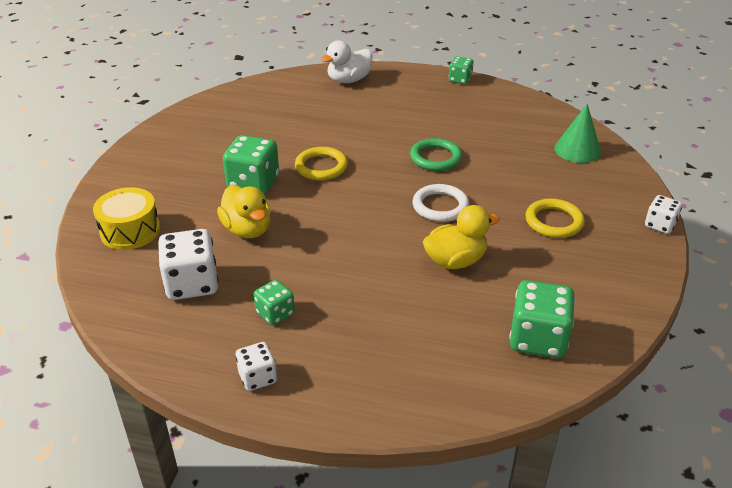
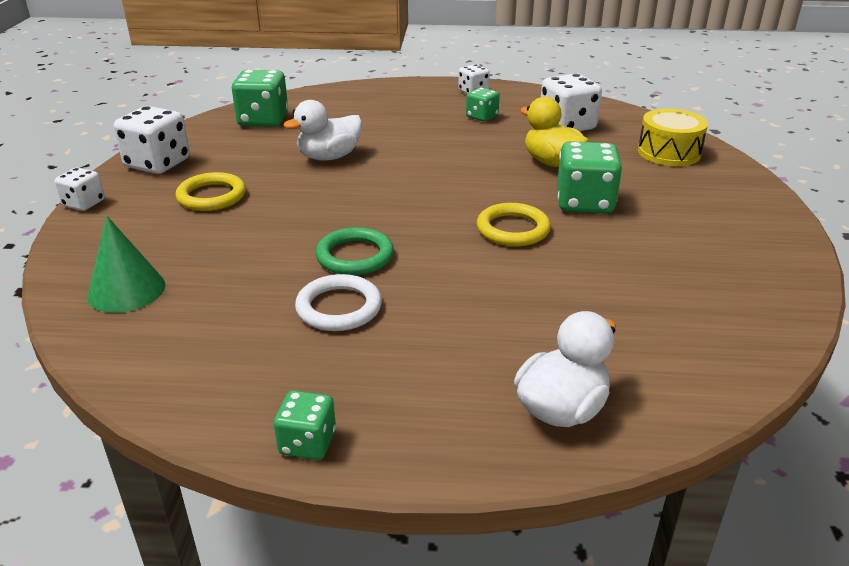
camera: 170 degrees right, 5 degrees down
white ring [412,184,469,222] -> white ring moved to [295,274,382,331]
yellow duck [423,205,500,269] -> white duck [283,100,362,161]
none -> white dice [114,106,190,174]

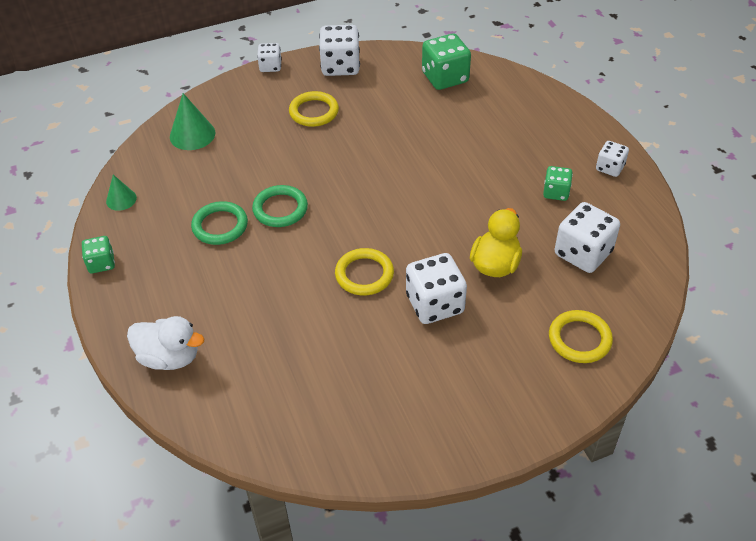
camera: 65 degrees right, 15 degrees up
white duck [283,100,362,161] -> none
white ring [295,274,382,331] -> green ring [191,201,248,245]
green dice [557,141,622,213] -> white dice [406,253,467,324]
yellow drum [638,109,708,166] -> yellow ring [549,310,613,363]
none -> green cone [106,175,137,211]

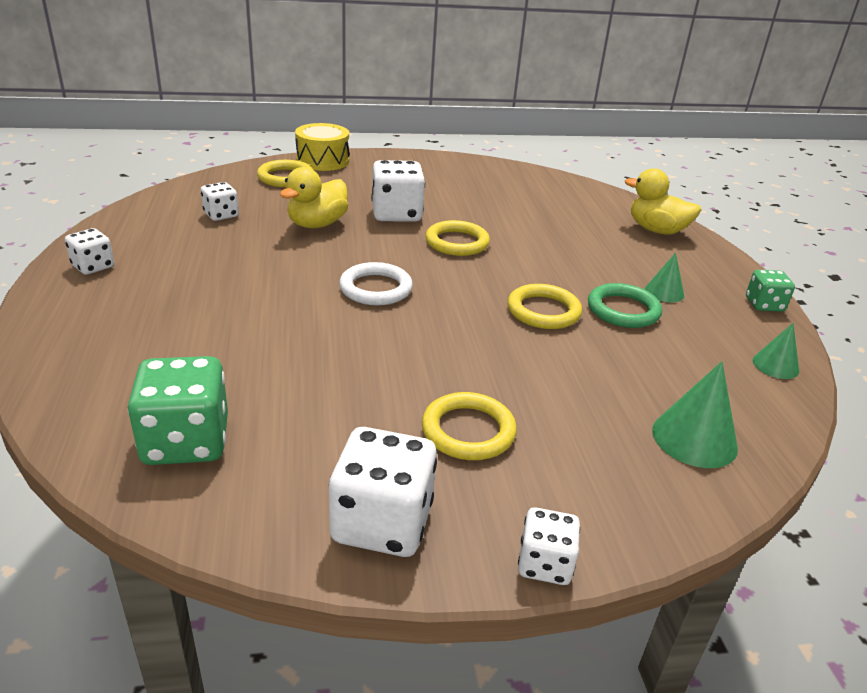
camera: 170 degrees left, 15 degrees down
white duck [127,316,205,370] -> yellow duck [625,168,701,235]
green ring [252,185,308,227] -> yellow ring [508,284,582,329]
green dice [543,166,573,201] -> none
white dice [555,202,620,273] -> white dice [201,182,239,221], size x0.57
none -> yellow drum [295,123,349,171]
none -> white ring [339,262,413,305]
none -> green cone [645,253,684,302]

